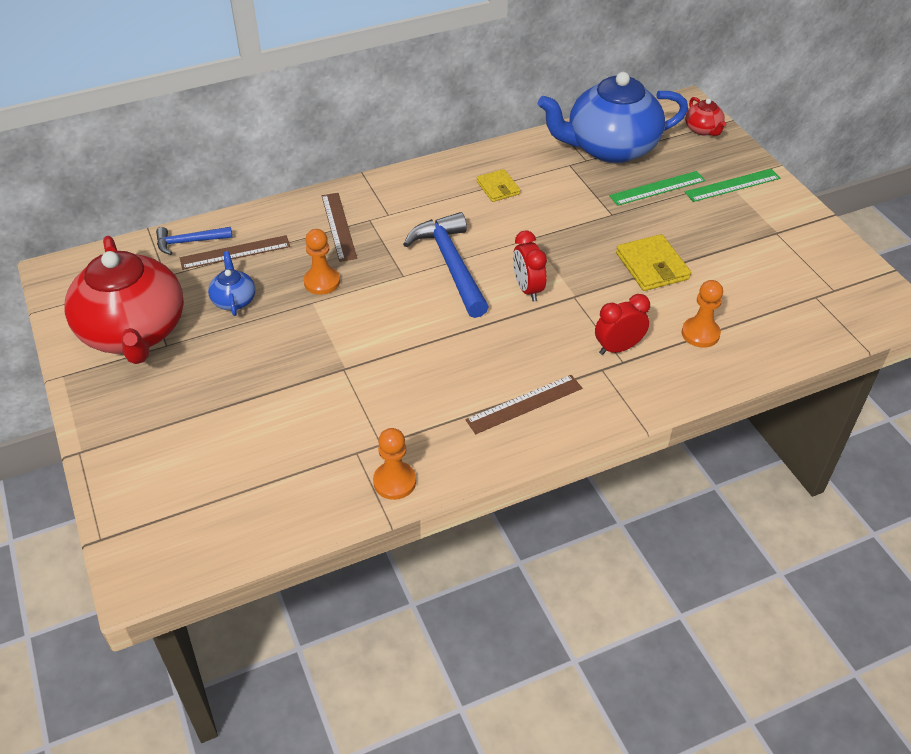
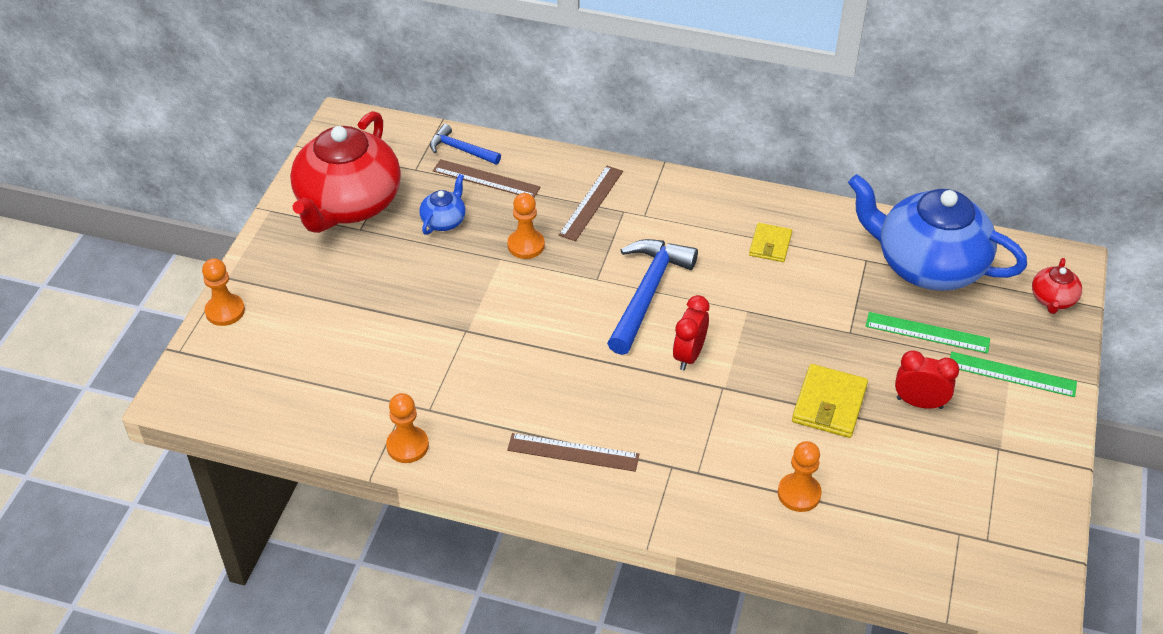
camera: 40 degrees right, 0 degrees up
red clock [595,294,650,355] -> red clock moved to [895,350,959,409]
none -> orange pawn [202,258,245,326]

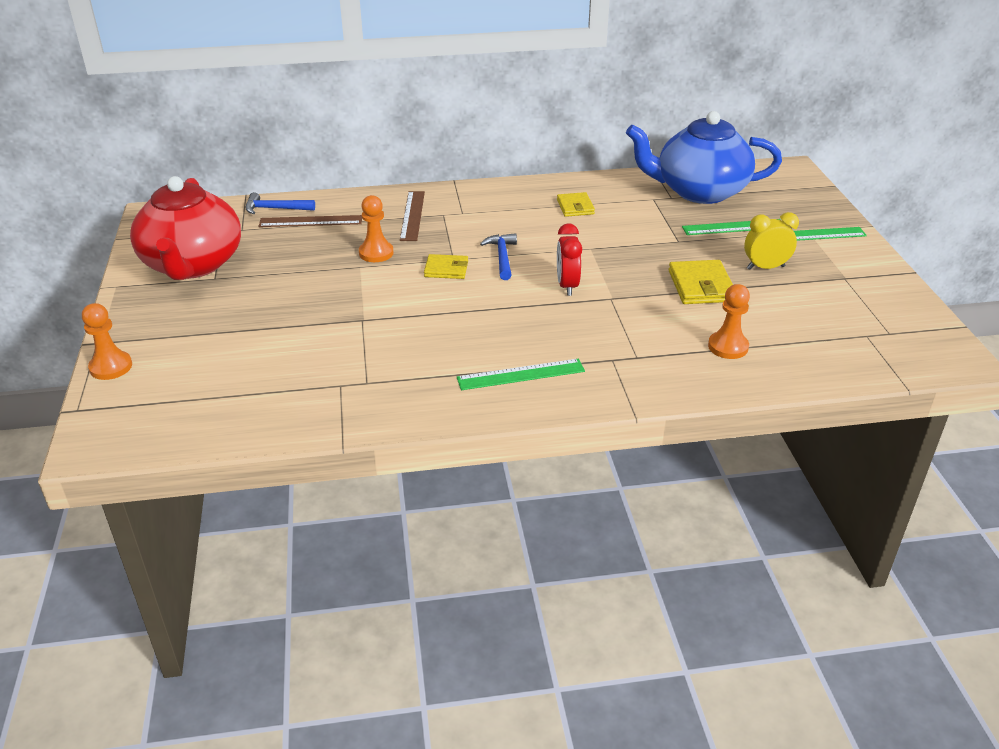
camera: 25 degrees left, 10 degrees down
orange pawn [386,393,429,463] -> none
blue teapot [419,174,466,235] -> none
brown ruler [507,433,639,472] -> green ruler [457,358,585,390]
blue hammer [607,239,698,355] -> blue hammer [480,233,517,280], size x0.55
red clock [895,350,959,409] -> yellow clock [744,212,799,270]
red teapot [1032,258,1082,314] -> none
none -> yellow wallet [424,254,468,279]

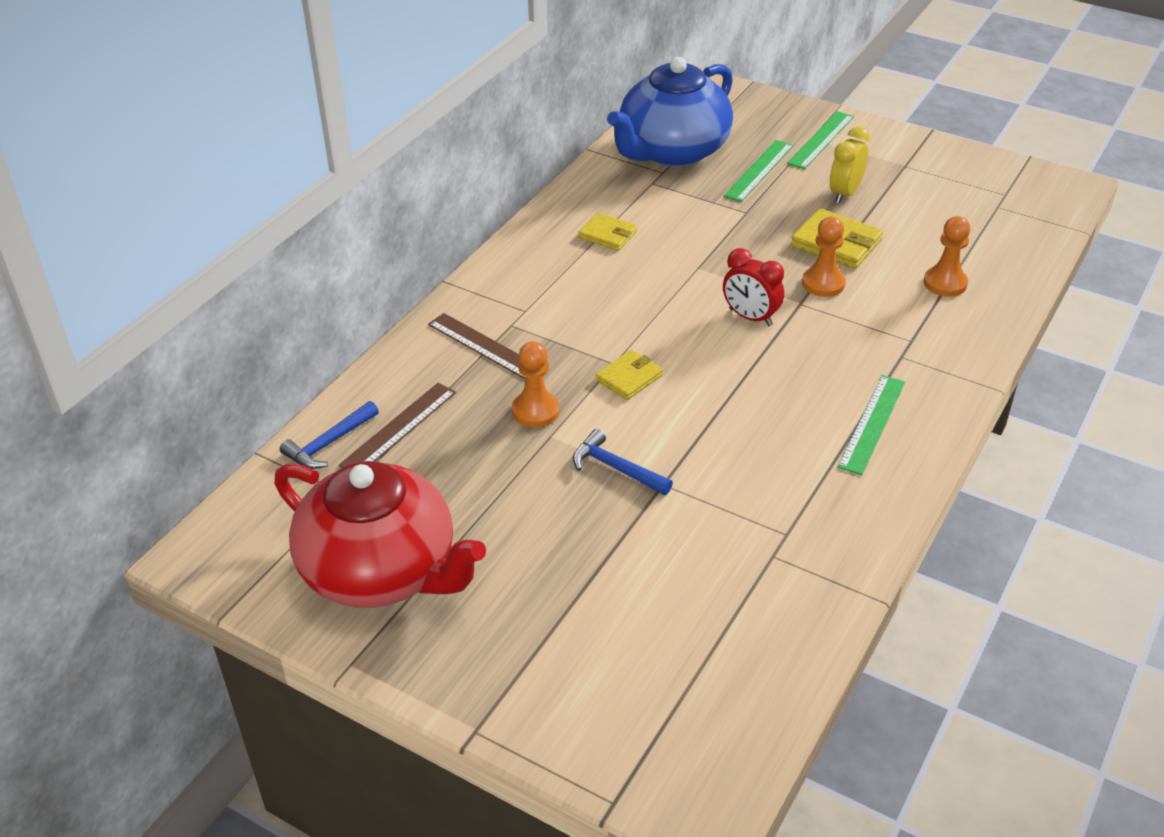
camera: 50 degrees left, 5 degrees up
orange pawn [82,303,132,380] -> orange pawn moved to [802,217,846,297]
blue hammer [480,233,517,280] -> blue hammer moved to [573,429,673,495]

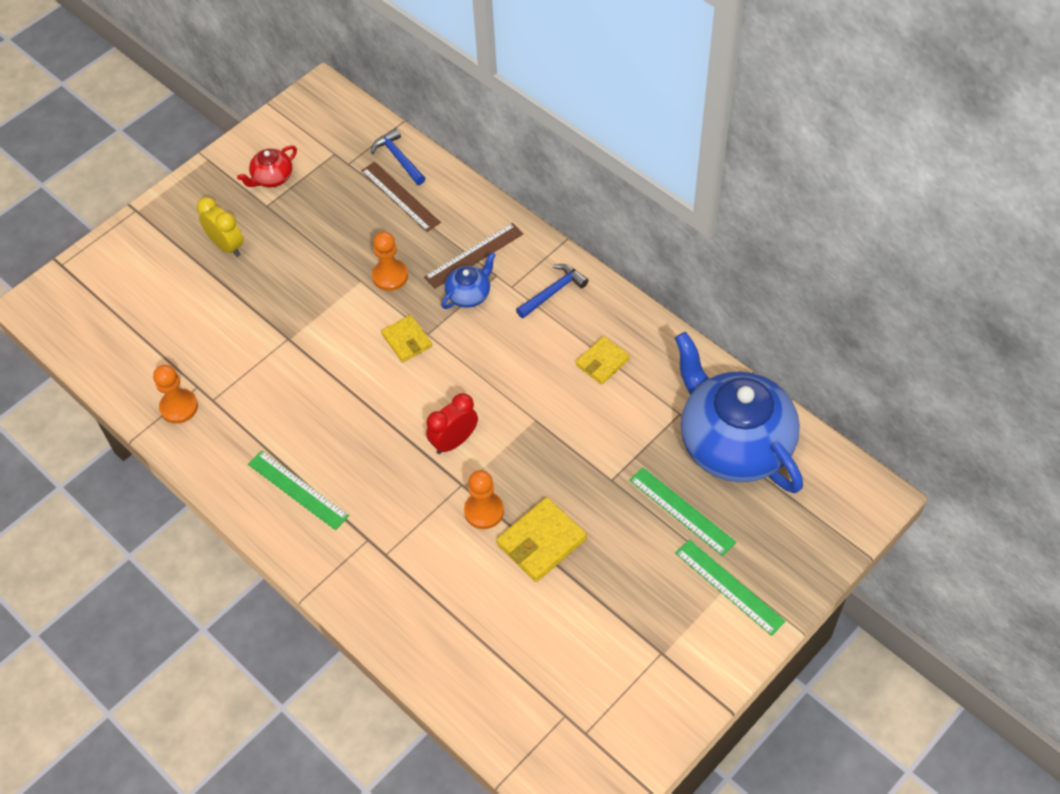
camera: 105 degrees right, 15 degrees up
red teapot [274,461,486,608] -> red teapot [237,146,297,187], size x0.42
blue hammer [573,429,673,495] -> blue hammer moved to [516,264,588,318]
yellow clock [830,127,870,204] -> yellow clock moved to [197,197,243,257]
orange pawn [924,216,970,297] -> orange pawn moved to [153,365,198,424]
none -> blue teapot [441,252,495,309]

